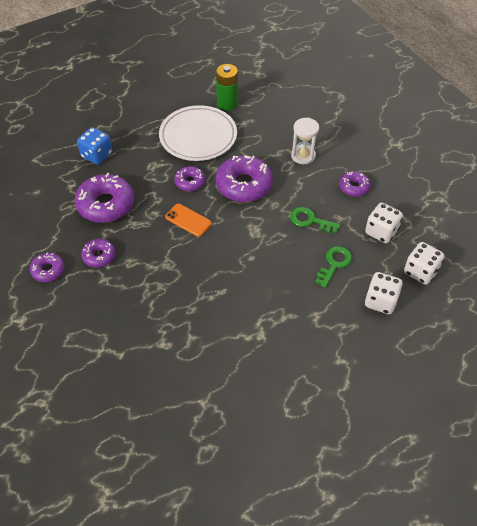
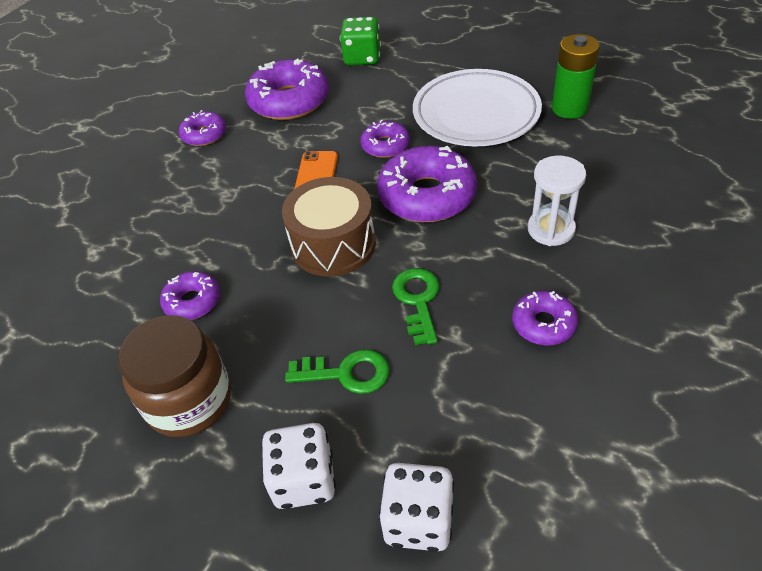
camera: 65 degrees right, 5 degrees down
purple donut [30,252,65,282] -> purple donut moved to [160,271,220,320]
blue dice [77,127,112,165] -> green dice [340,17,381,65]
white dice [365,203,403,243] -> none
none -> brown jar [118,315,231,437]
none -> brown drum [282,177,376,277]

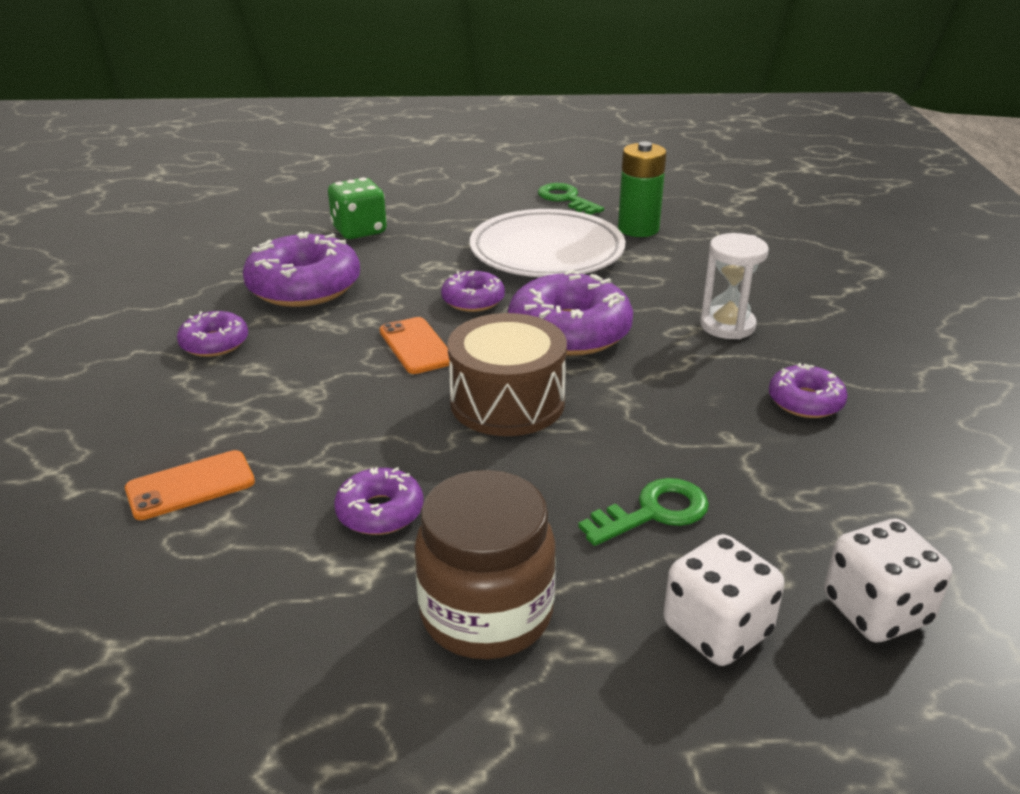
camera: 35 degrees left, 15 degrees down
green key [392,268,440,345] -> green key moved to [538,183,604,215]
none -> orange phone [125,450,255,520]

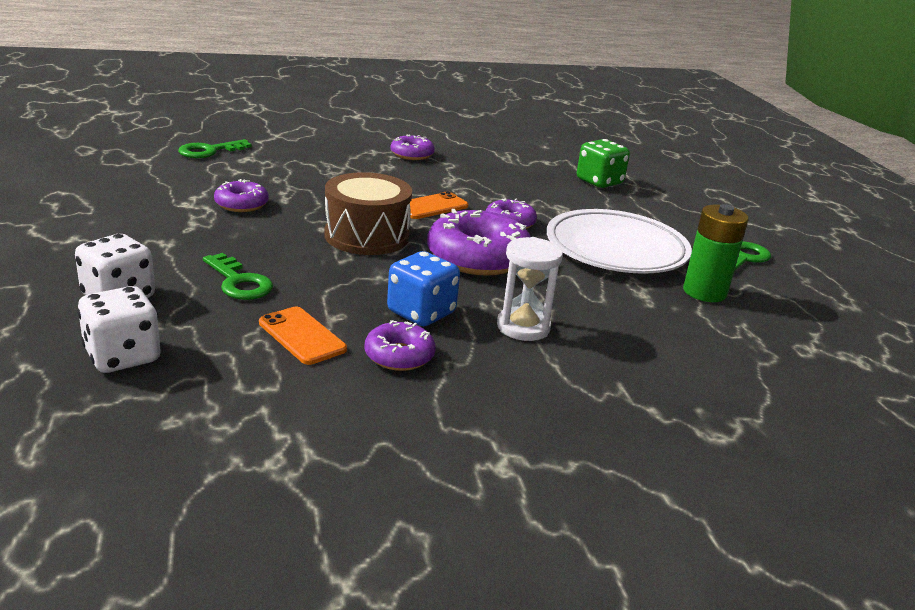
camera: 75 degrees right, 5 degrees down
orange phone [125,450,255,520] -> orange phone moved to [259,307,347,365]
purple donut [243,232,360,307] -> none
brown jar [414,470,556,659] -> none
none -> green key [178,139,252,158]
none -> blue dice [387,251,460,326]

